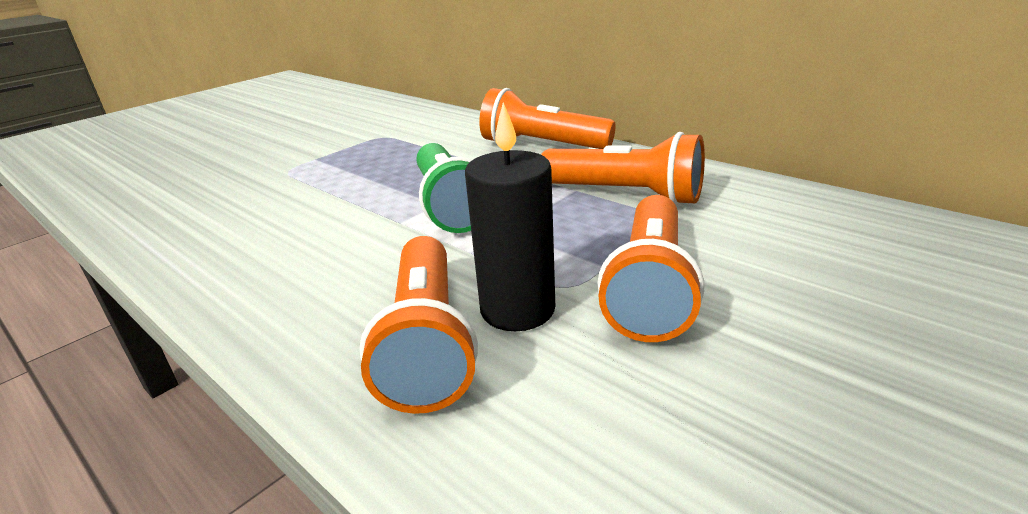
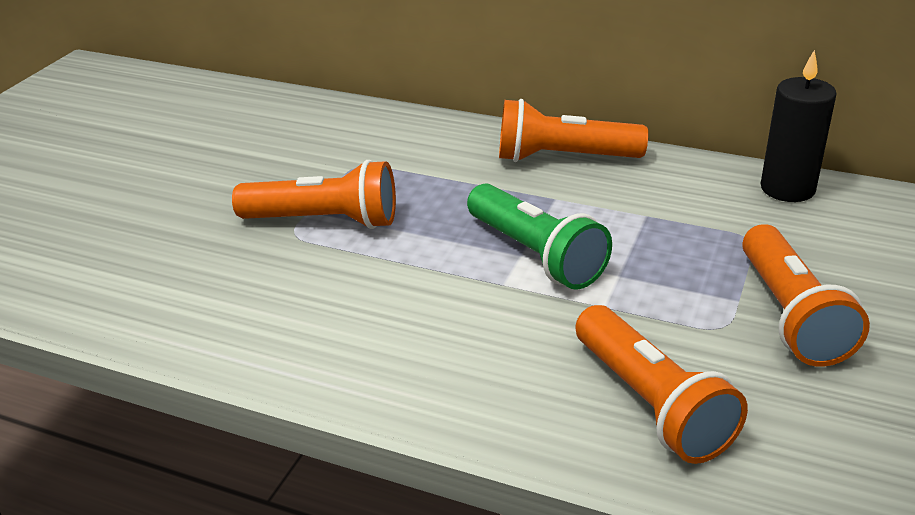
camera: 20 degrees left, 5 degrees up
black candle [465,102,555,331] -> black candle moved to [761,50,837,202]
orange flashlight [541,132,705,205] -> orange flashlight moved to [232,160,396,229]

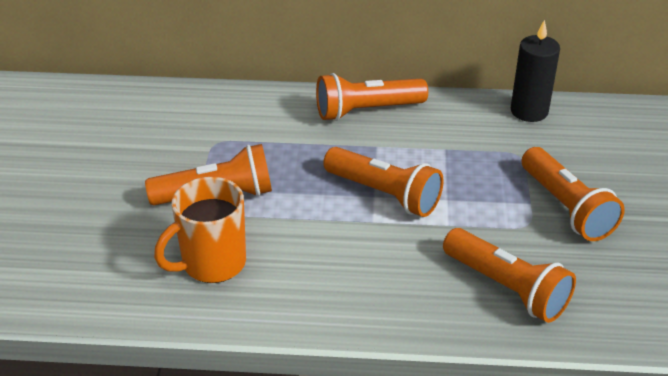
camera: 20 degrees left, 5 degrees up
green flashlight [467,184,612,290] -> orange flashlight [323,147,444,217]
none -> orange mug [154,177,246,283]

